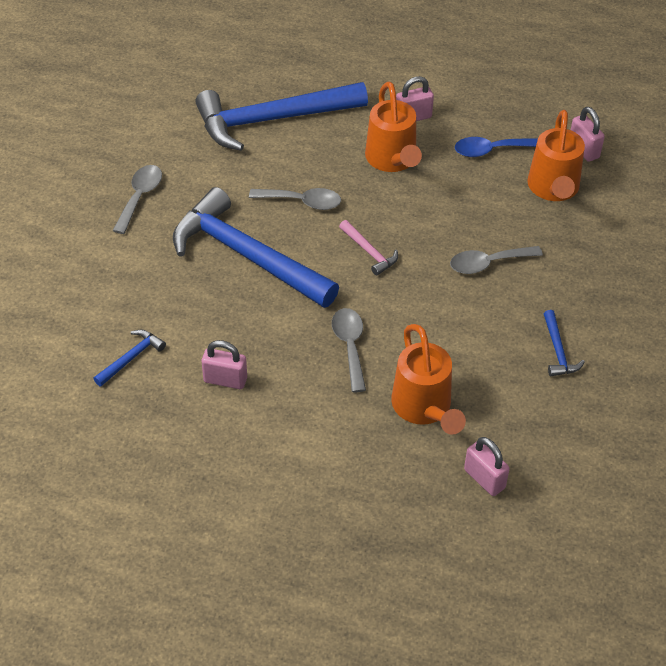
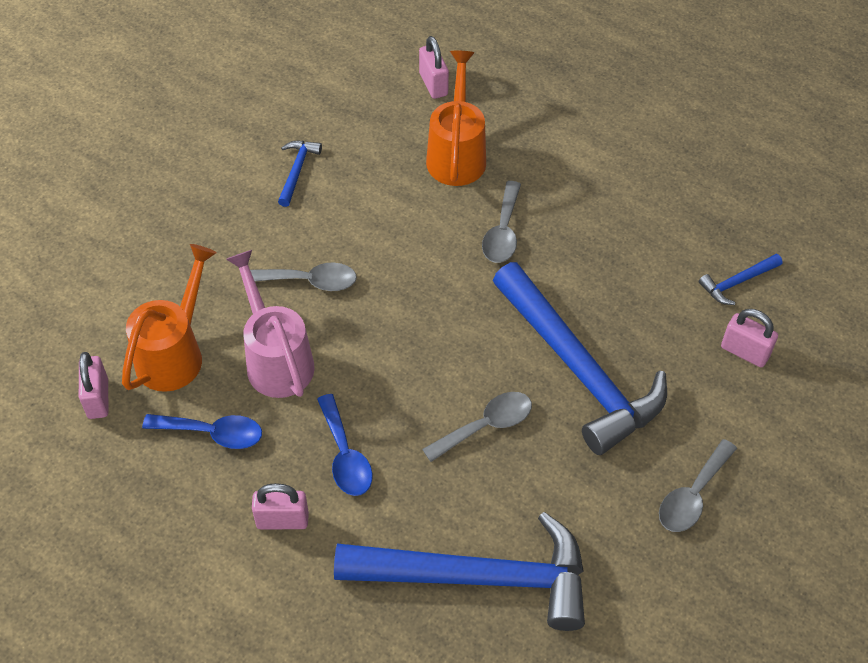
camera: 160 degrees left, 5 degrees up
pink padlock [202,340,247,389] -> pink padlock moved to [721,309,778,367]
grey spoon [249,188,341,210] -> grey spoon turned 120 degrees clockwise [422,392,532,462]
pink hammer [339,220,398,276] -> none
orange watering can [365,82,422,172] -> blue spoon [317,394,373,496]
none -> pink watering can [226,250,315,398]

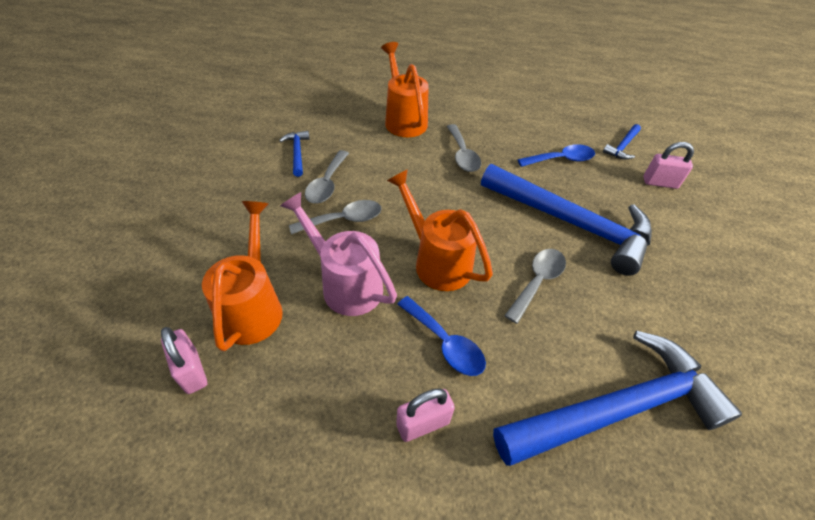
camera: 25 degrees left, 5 degrees down
blue spoon [142,414,262,449] -> blue spoon moved to [517,144,595,167]
pink padlock [419,36,449,99] -> none
grey spoon [659,439,737,532] -> grey spoon moved to [305,150,349,203]
none -> orange watering can [387,169,493,291]

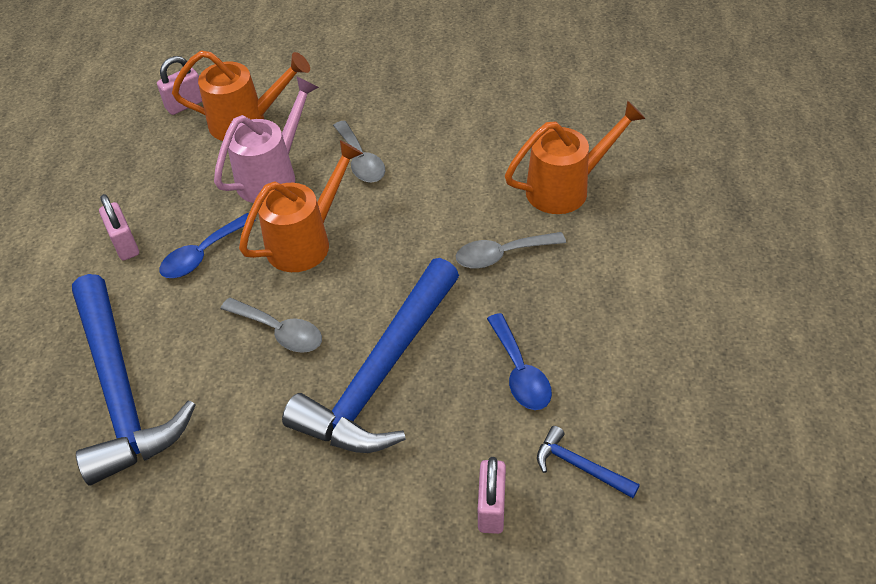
camera: 90 degrees right, 0 degrees up
blue hammer [279,131,310,177] -> none
grey spoon [305,150,349,203] -> none

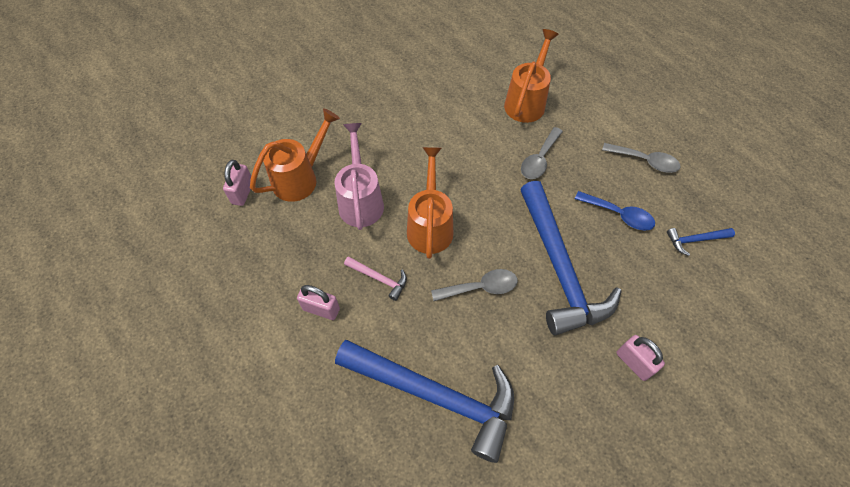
camera: 45 degrees left, 10 degrees up
blue spoon [159,213,256,278] -> pink hammer [344,256,407,301]
grey spoon [333,121,385,183] -> grey spoon moved to [602,143,680,173]
pink padlock [478,457,506,534] -> pink padlock moved to [616,335,665,381]

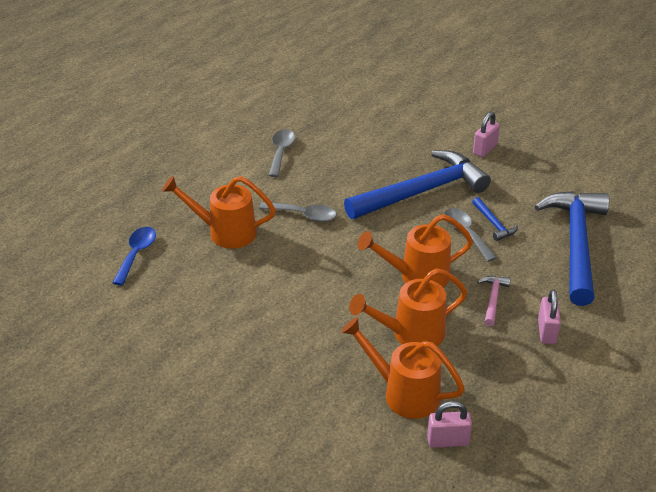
camera: 105 degrees left, 20 degrees down
pink watering can [335,123,384,230] -> orange watering can [349,268,467,346]
blue spoon [575,191,655,231] -> blue spoon moved to [112,227,156,285]
blue hammer [667,228,735,256] -> blue hammer moved to [472,197,518,241]

